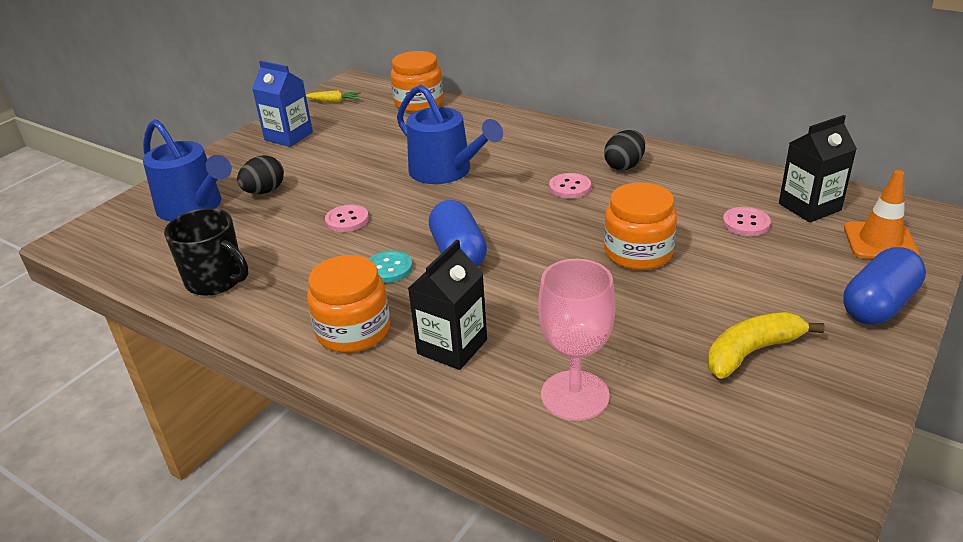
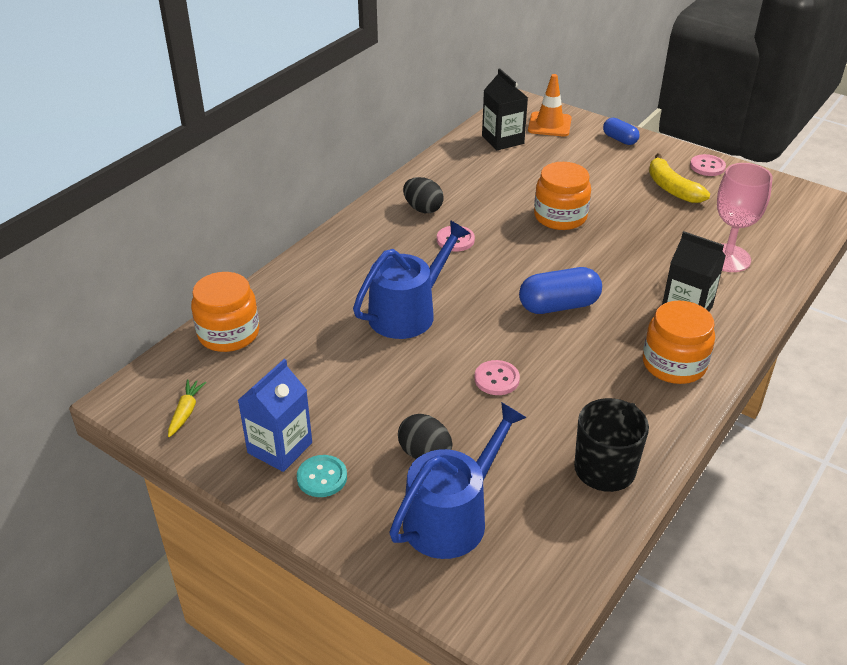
camera: 90 degrees left, 5 degrees up
turquoise button [369,250,413,283] -> turquoise button moved to [297,455,347,497]
pink button [723,207,771,236] -> pink button moved to [690,154,726,176]
blue capsule [843,247,926,325] -> blue capsule [603,118,640,145], size x0.60

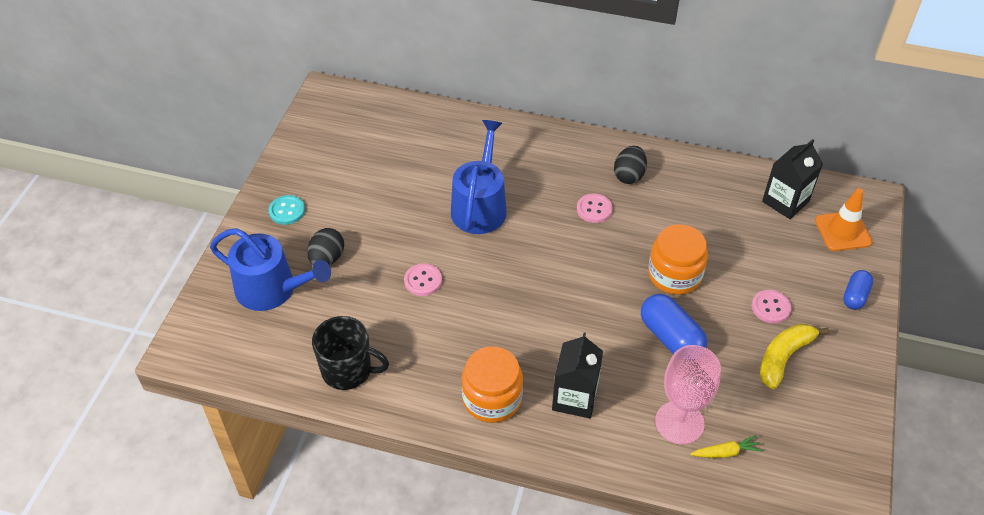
camera: 70 degrees right, 10 degrees up
yellow carrot [168,380,207,437] -> yellow carrot moved to [690,435,763,458]
orange jar [191,272,259,352] -> none
blue carton [238,359,312,472] -> none
blue watering can [353,220,470,339] -> blue watering can turned 105 degrees counterclockwise [451,120,507,234]
blue capsule [519,267,602,314] -> blue capsule moved to [641,294,707,354]
pink button [690,154,726,176] -> pink button moved to [752,290,792,324]

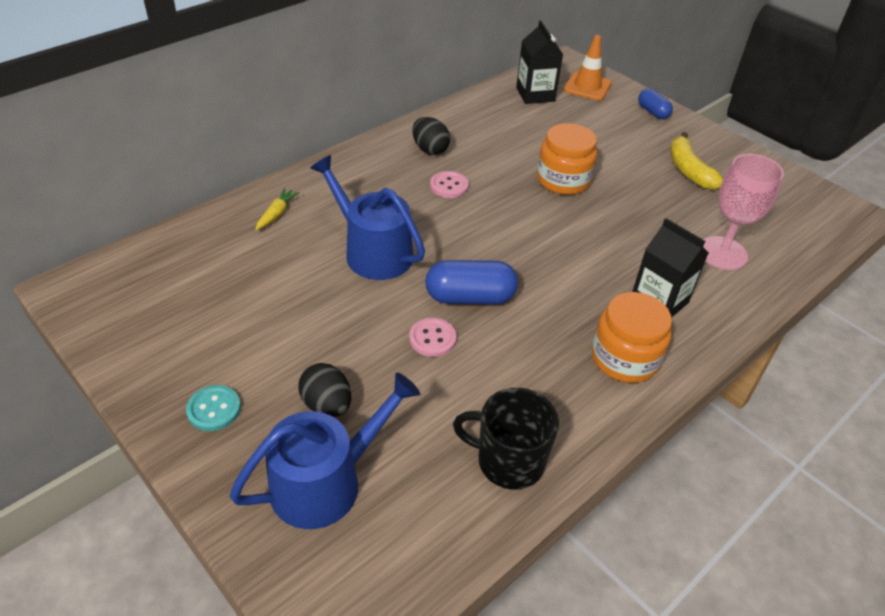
camera: 60 degrees left, 5 degrees down
black mug [312,316,389,390] -> black mug turned 120 degrees counterclockwise [453,388,559,490]
blue capsule [641,294,707,354] -> blue capsule moved to [425,260,518,304]
yellow carrot [690,435,763,458] -> yellow carrot moved to [255,188,300,230]
pink button [752,290,792,324] -> none

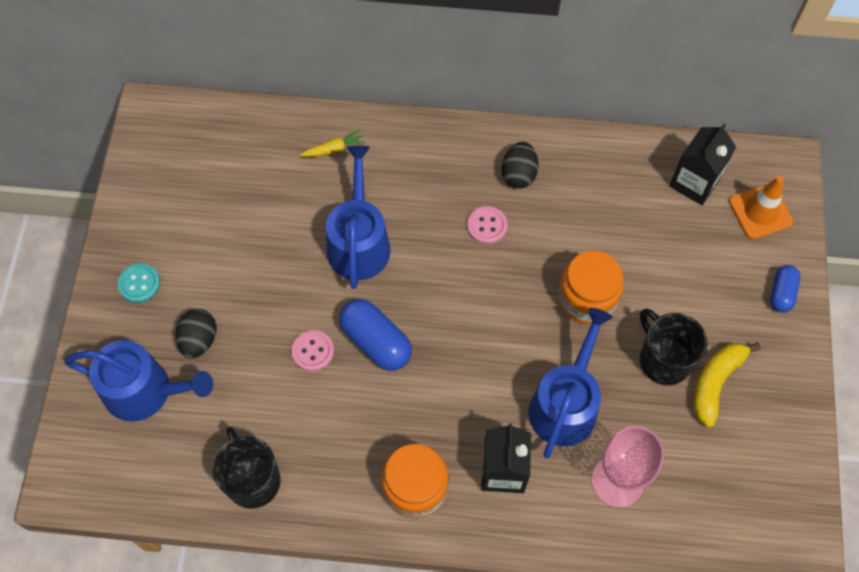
camera: 50 degrees right, 20 degrees up
none -> blue watering can [529,308,612,458]
none -> black mug [640,308,708,385]

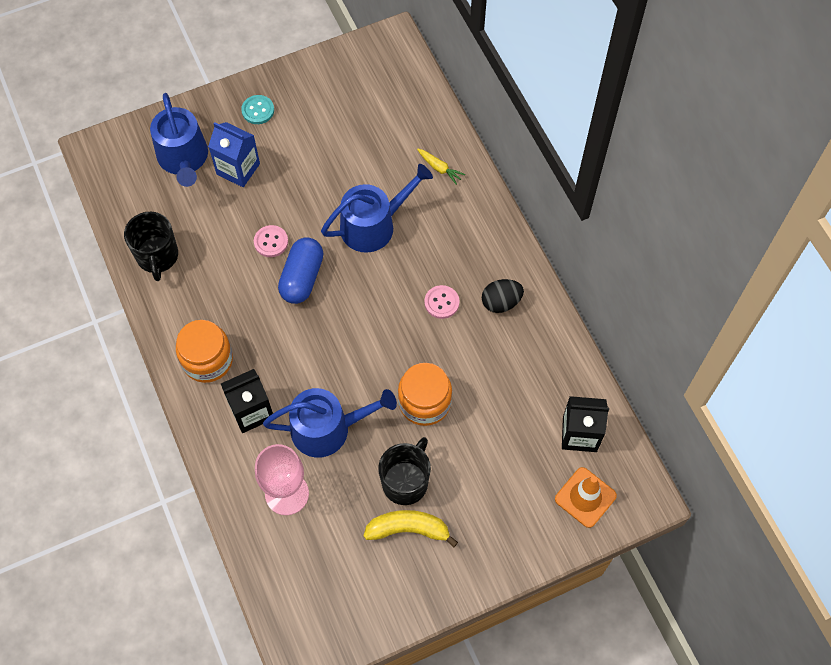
camera: 60 degrees right, 0 degrees up
black egg [176,309,217,359] -> blue carton [208,122,260,187]
black mug [212,426,281,509] -> black mug turned 135 degrees clockwise [124,212,178,281]
blue capsule [770,265,800,313] -> none

